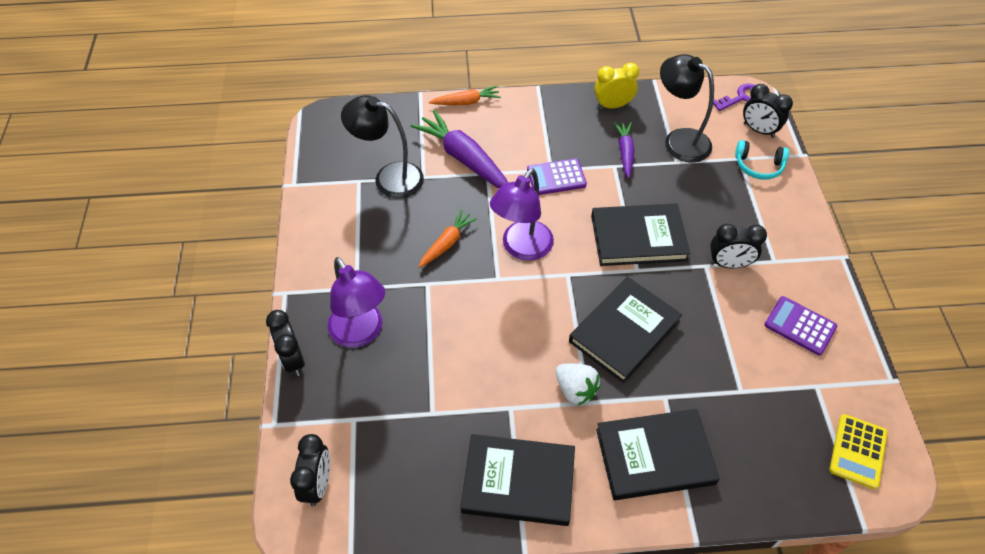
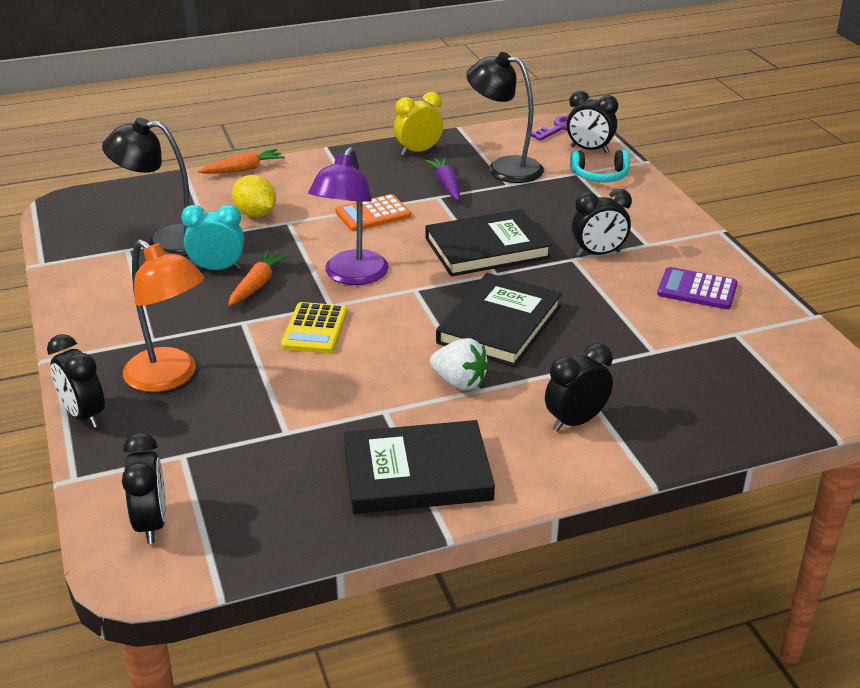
camera: 15 degrees left, 20 degrees down
purple lamp [328,257,385,348] -> orange lamp [123,239,204,392]
purple carrot [411,110,509,188] -> yellow lemon [232,175,276,217]
purple calculator [527,158,587,195] -> orange calculator [335,194,411,231]
black book [596,409,720,500] -> black clock [545,343,613,431]
yellow calculator [830,414,888,489] -> yellow calculator moved to [281,302,347,353]
none -> turquoise clock [181,204,244,270]

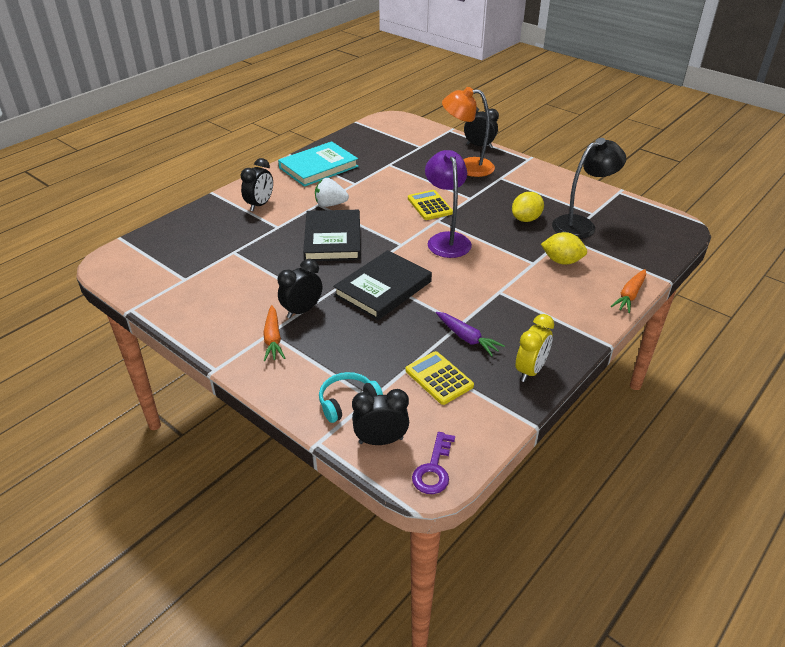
camera: 150 degrees right, 5 degrees up
black clock [122,433,166,544] -> none
turquoise clock [181,204,244,270] -> yellow lemon [512,192,544,222]
orange carrot [228,250,289,306] -> orange carrot moved to [263,305,285,361]
orange calculator [335,194,411,231] -> none
black book [344,420,495,514] -> turquoise book [278,141,358,187]
black lamp [466,52,544,183] -> yellow calculator [405,351,474,405]
purple calculator [657,267,738,309] -> none

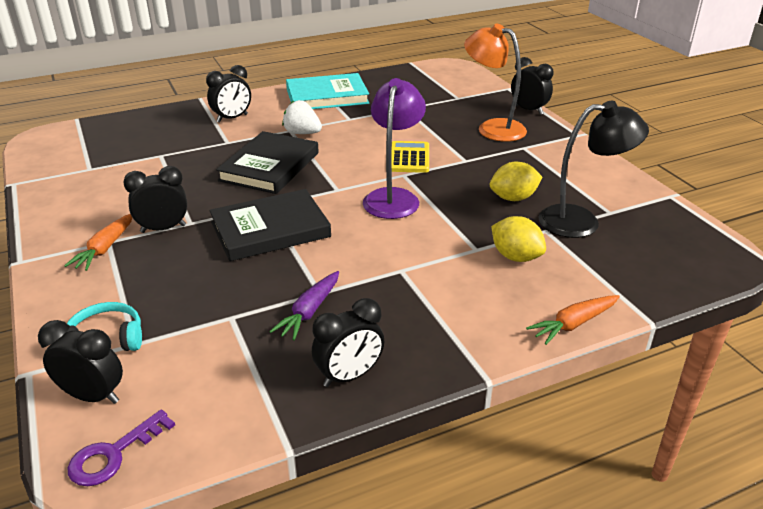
camera: 25 degrees right, 5 degrees down
yellow calculator [405,351,474,405] -> none
purple carrot [436,312,505,356] -> purple carrot turned 45 degrees clockwise [269,271,339,341]
yellow clock [516,314,554,382] -> black clock [312,298,384,387]

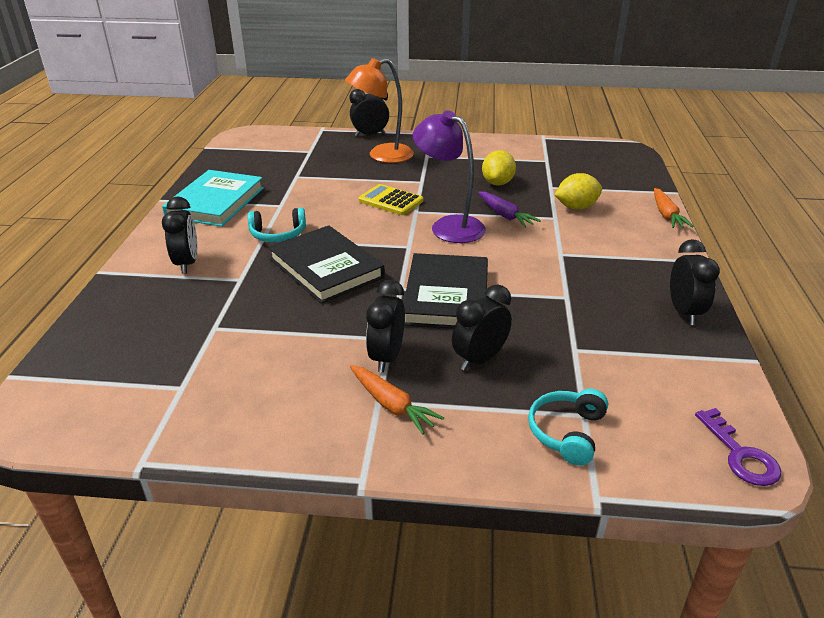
camera: 60 degrees left, 0 degrees up
black clock [38,320,123,404] -> black clock moved to [452,285,512,371]
purple carrot [269,271,339,341] -> purple carrot moved to [478,191,541,227]
white strawberry [282,100,322,134] -> turquoise headphones [248,208,306,242]
black lamp [538,101,649,238] -> none

